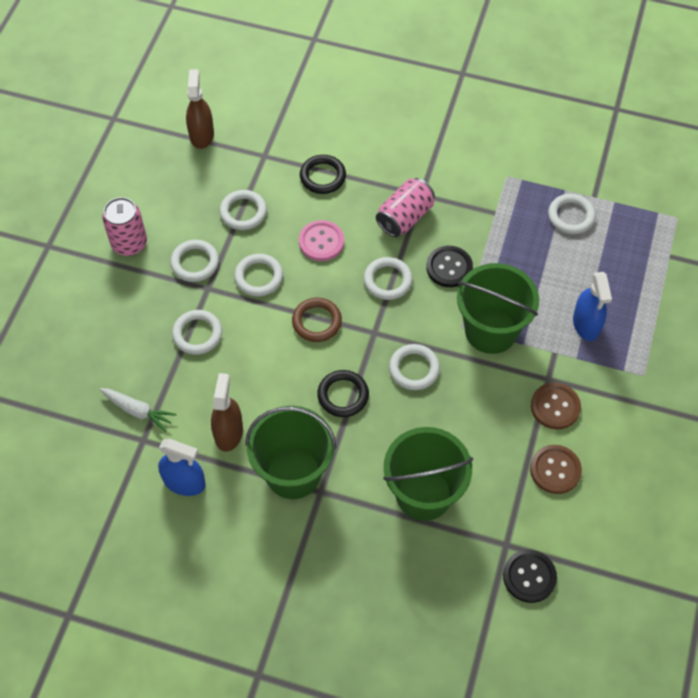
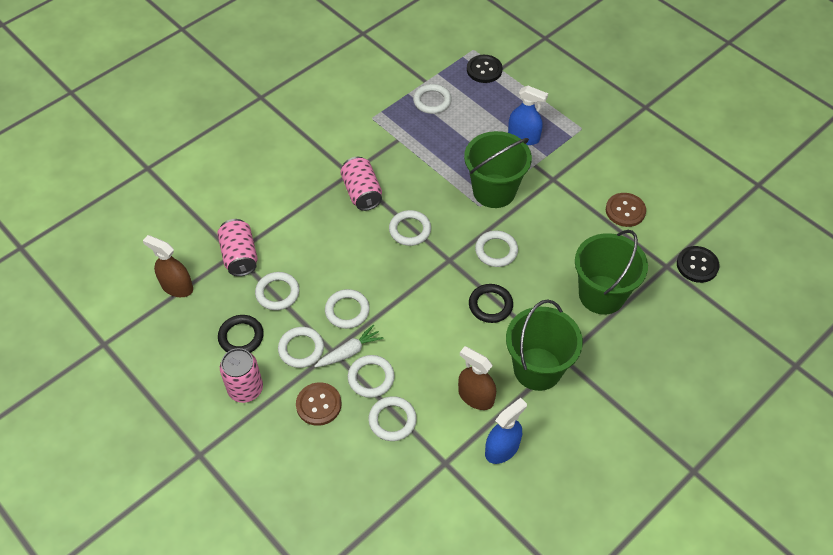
camera: 60 degrees left, 5 degrees down
white carrot [100,388,176,432] -> white carrot moved to [314,325,384,367]
brown ring [292,298,342,342] -> none
pink button [299,220,344,261] -> none
black ring [300,155,346,194] -> black ring moved to [218,315,264,353]
black button [426,246,473,287] -> black button moved to [467,55,502,83]
brown button [531,383,581,429] -> brown button moved to [296,382,341,426]
none -> pink can [217,219,258,276]
none -> white ring [369,396,417,441]

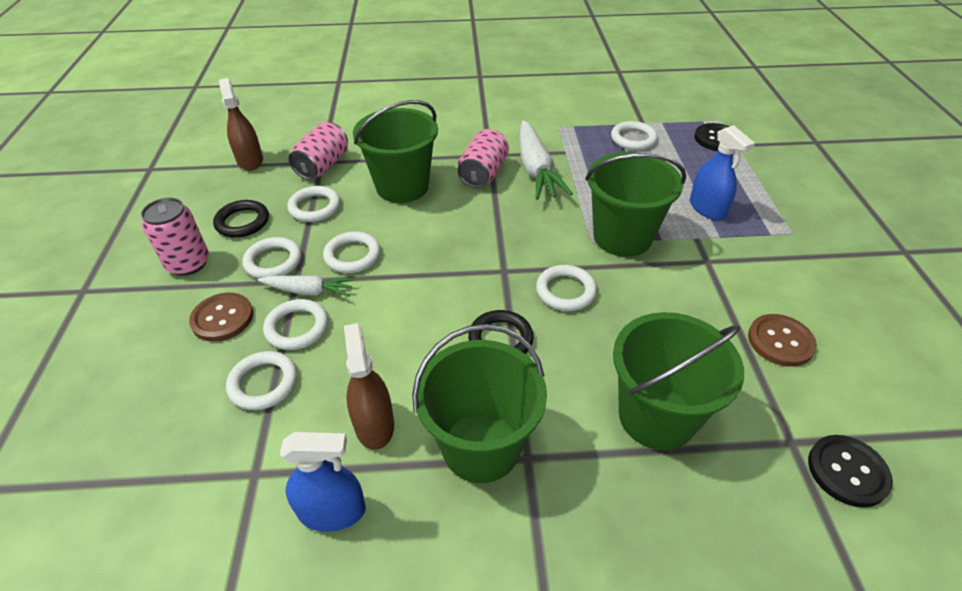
camera: 40 degrees right, 10 degrees down
white ring [389,210,431,246] -> none
none -> green bucket [353,100,438,203]
none -> white carrot [519,120,573,200]

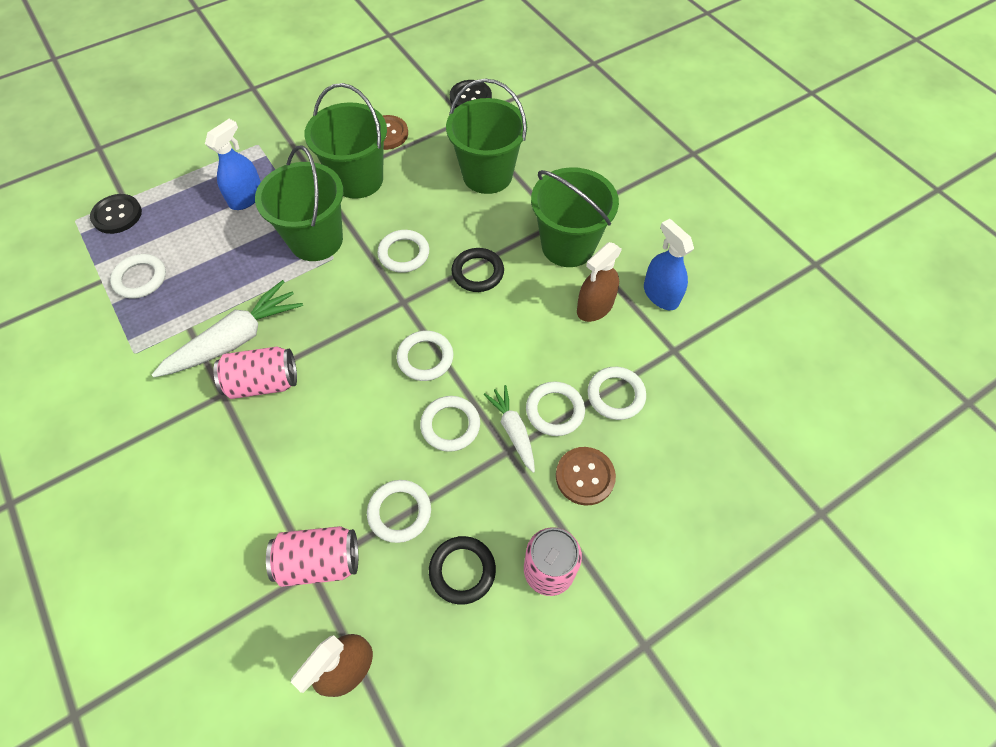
camera: 120 degrees left, 15 degrees up
white ring [243,237,301,279] -> white ring moved to [397,331,453,381]
green bucket [353,100,438,203] -> green bucket moved to [304,83,387,199]

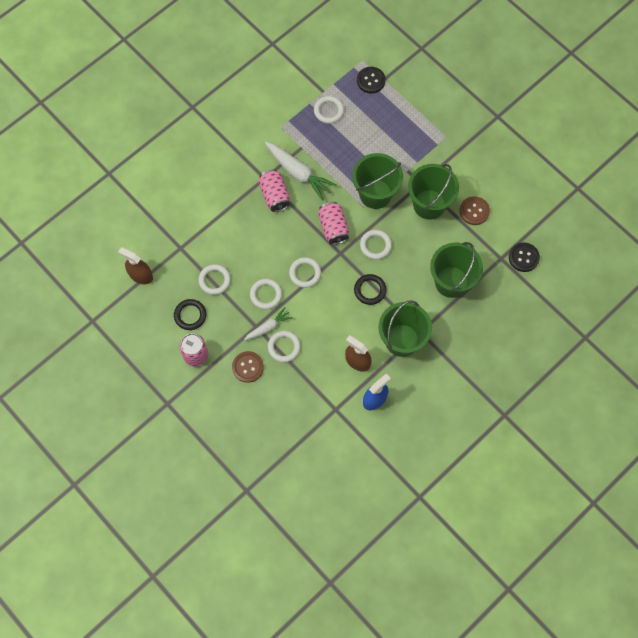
camera: 80 degrees right, 10 degrees up
blue spray bottle [205,119,261,210] -> none
pink can [266,526,358,587] -> pink can moved to [318,202,349,245]
white ring [588,367,646,420] -> none

